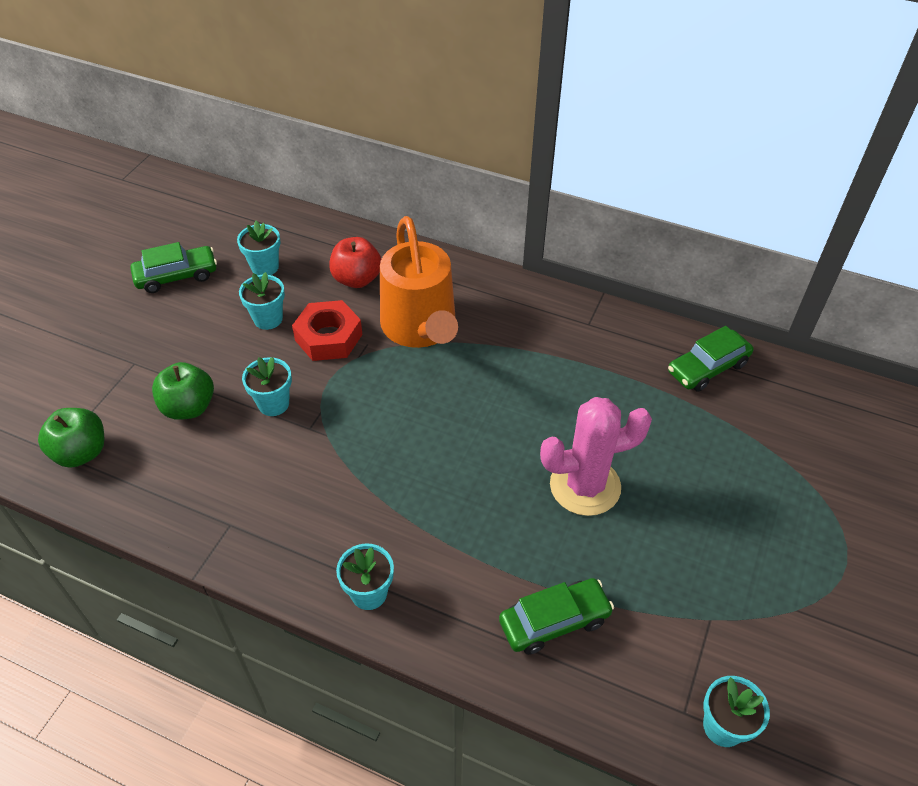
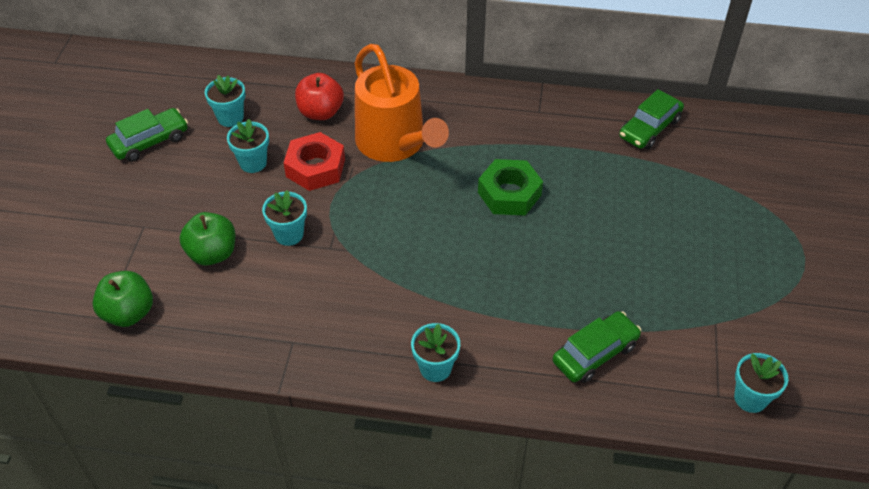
camera: 15 degrees left, 0 degrees up
pink cactus [540,397,652,516] -> none
none -> green nut [478,159,543,216]

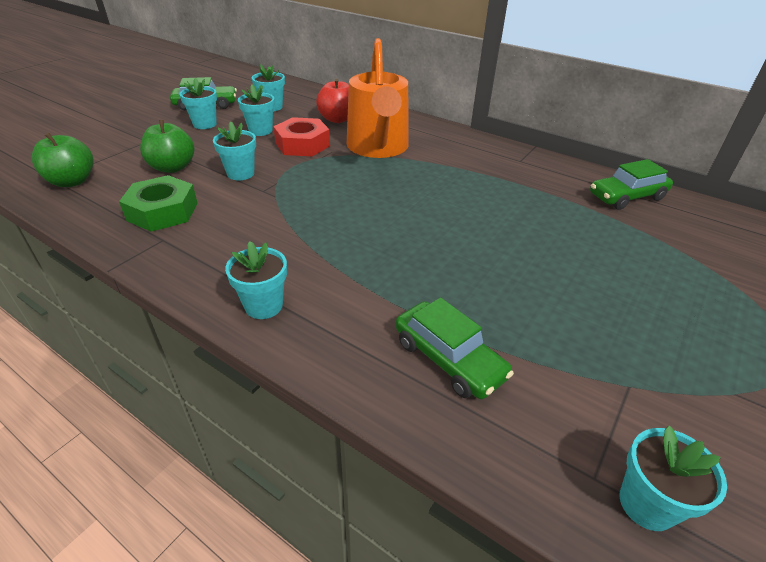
camera: 25 degrees right, 10 degrees down
green nut [478,159,543,216] -> green nut moved to [119,175,198,232]
green car [552,311,641,383] -> green car turned 60 degrees clockwise [395,297,514,399]
none -> turquoise flower pot [179,78,217,129]

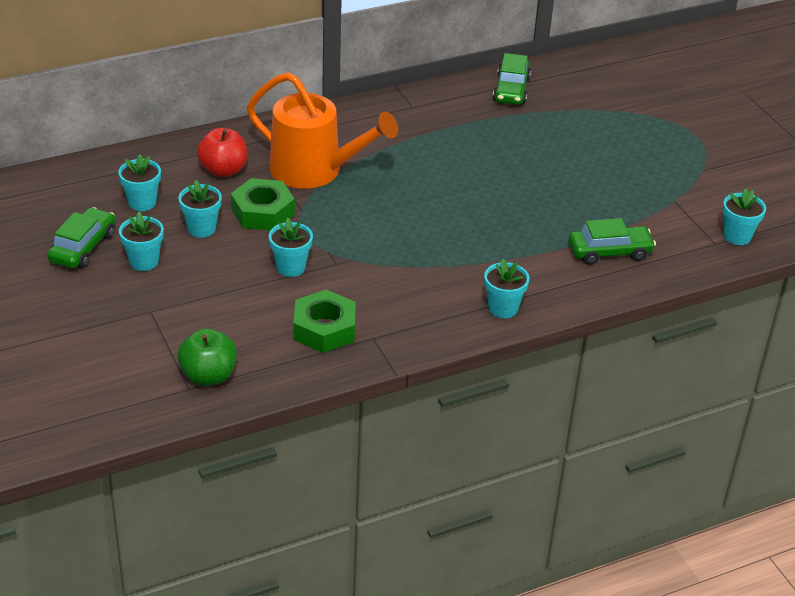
camera: 60 degrees left, 0 degrees up
green apple [140,120,194,173] -> none
red nut [273,117,330,156] -> green nut [231,178,295,230]

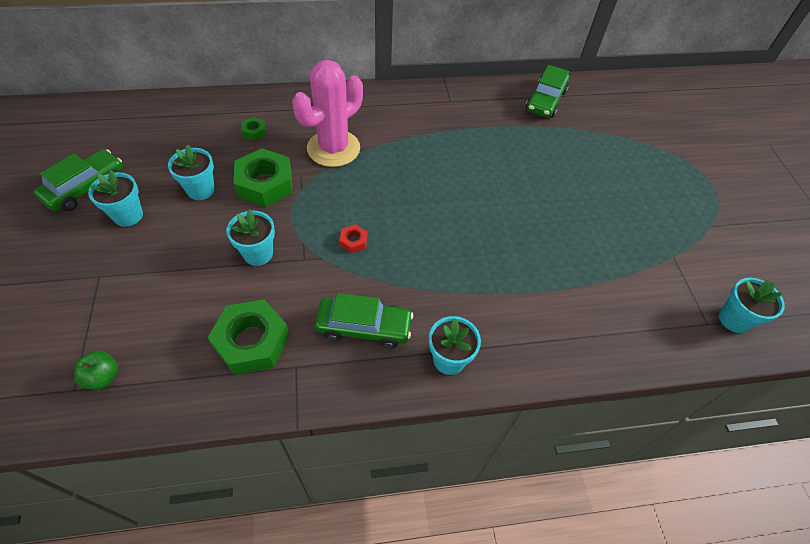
camera: 15 degrees right, 15 degrees up
turquoise flower pot [118,154,161,211] -> none
green apple [177,328,237,386] -> green apple [74,351,118,390], size x0.60
red apple [197,128,247,177] -> green nut [241,117,266,141]
orange watering can [247,72,398,189] -> pink cactus [292,60,363,167]
green car [569,218,656,265] -> green car moved to [315,293,413,348]
none -> red nut [339,224,367,253]

